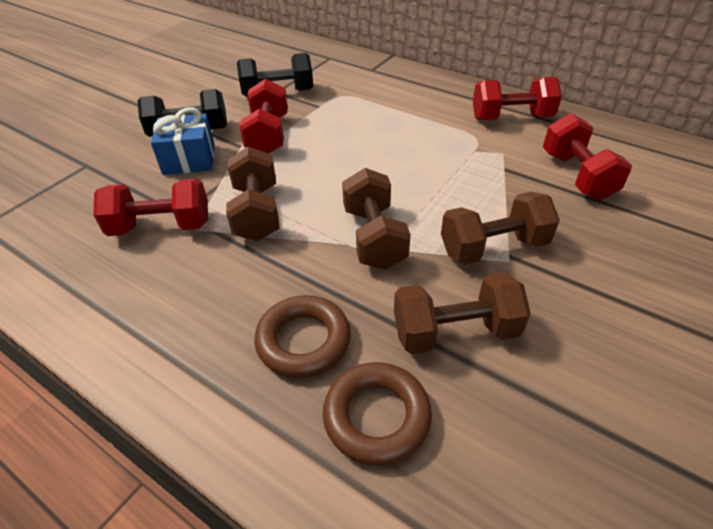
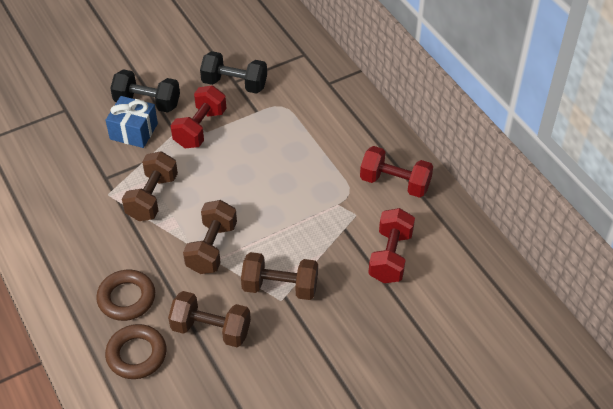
camera: 25 degrees right, 5 degrees up
red dumbbell [94,179,208,236] -> none

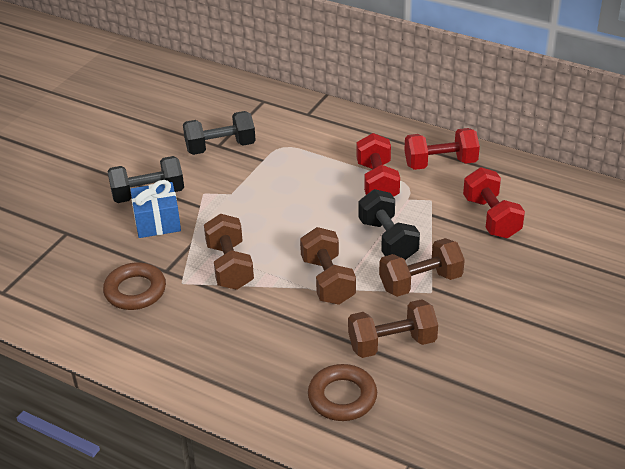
camera: 30 degrees left, 10 degrees down
brown ring [96,270,155,321] -> brown ring moved to [103,262,166,310]
red dumbbell [170,85,227,148] -> red dumbbell moved to [357,133,400,197]
none -> black dumbbell [358,189,420,260]

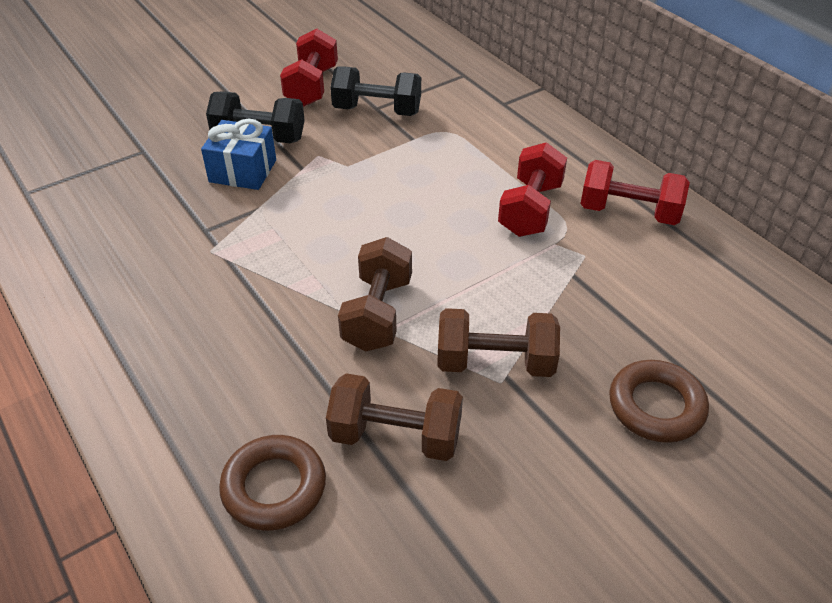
camera: 25 degrees right, 5 degrees up
brown ring [103,262,166,310] -> brown ring moved to [609,360,709,443]
brown dumbbell [204,214,254,290] -> none
black dumbbell [358,189,420,260] -> none
red dumbbell [463,167,525,238] -> red dumbbell moved to [280,28,338,107]

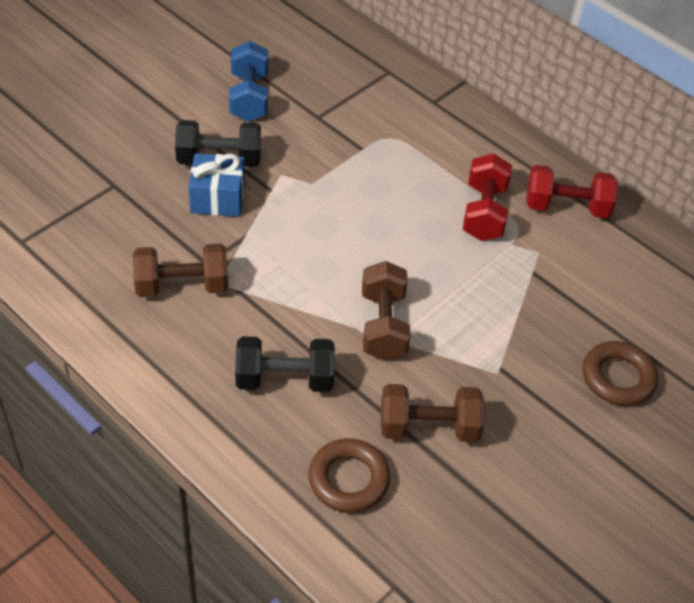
camera: 15 degrees left, 5 degrees up
red dumbbell [280,28,338,107] -> blue dumbbell [229,41,268,122]
black dumbbell [330,66,421,116] -> black dumbbell moved to [235,336,335,392]
brown dumbbell [437,308,560,377] -> brown dumbbell moved to [133,244,228,297]

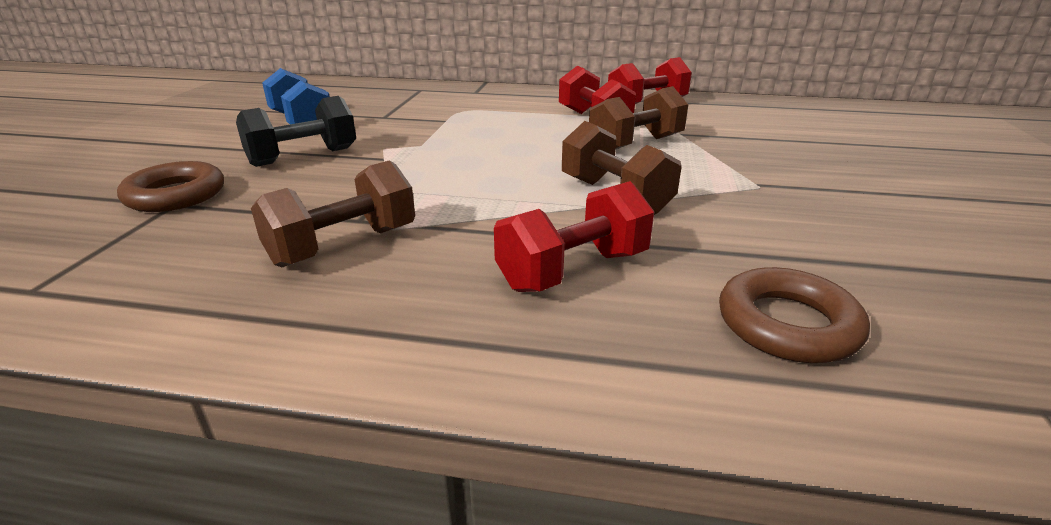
camera: 30 degrees left, 20 degrees down
blue gift [189,153,245,217] -> none
black dumbbell [235,336,335,392] -> red dumbbell [494,181,654,292]
brown dumbbell [380,384,485,442] -> brown dumbbell moved to [589,86,688,149]
brown ring [583,341,658,406] -> brown ring moved to [117,161,224,212]

